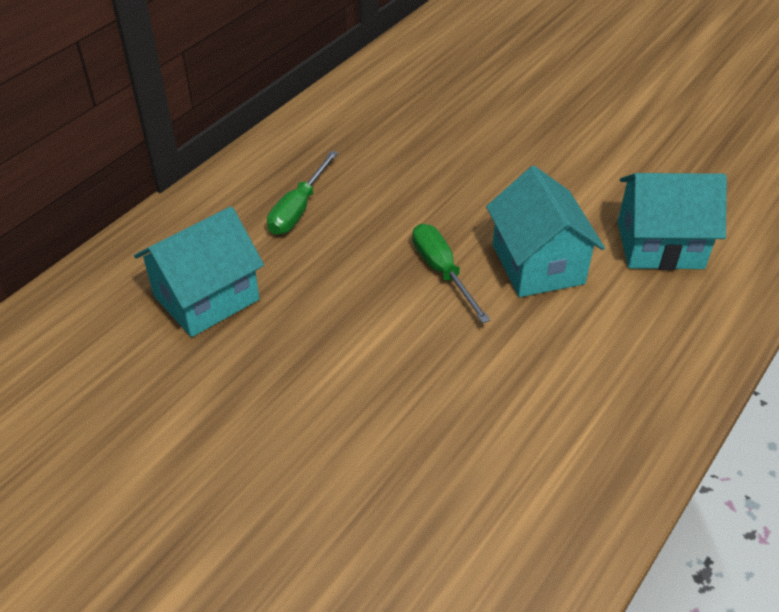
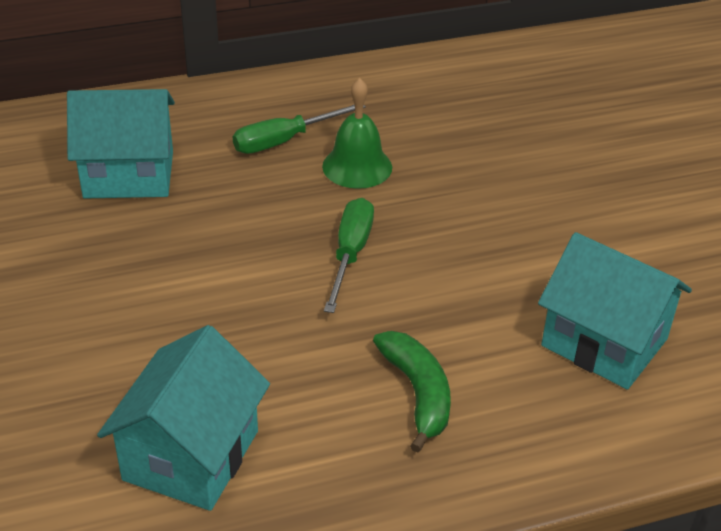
camera: 35 degrees right, 5 degrees down
turquoise house [486,166,605,297] -> turquoise house moved to [97,325,270,511]
none -> green bell [322,78,392,189]
none -> green banana [373,331,451,452]

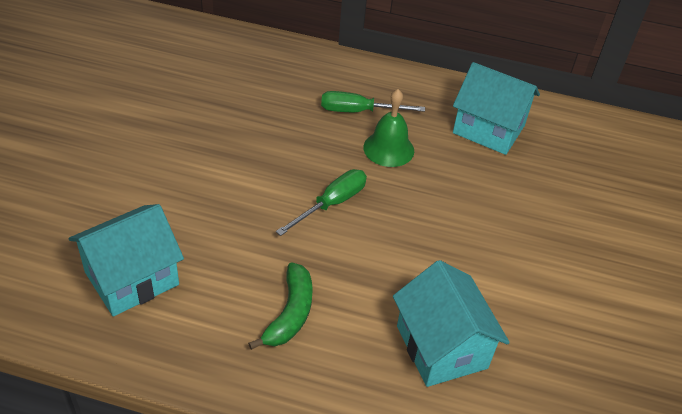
camera: 30 degrees right, 5 degrees up
turquoise house [67,89,175,199] -> turquoise house moved to [453,62,540,155]

